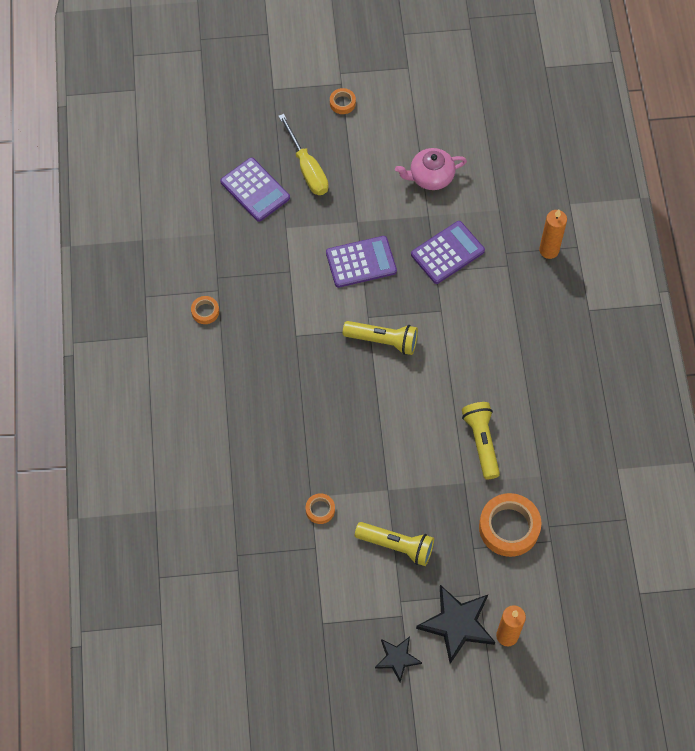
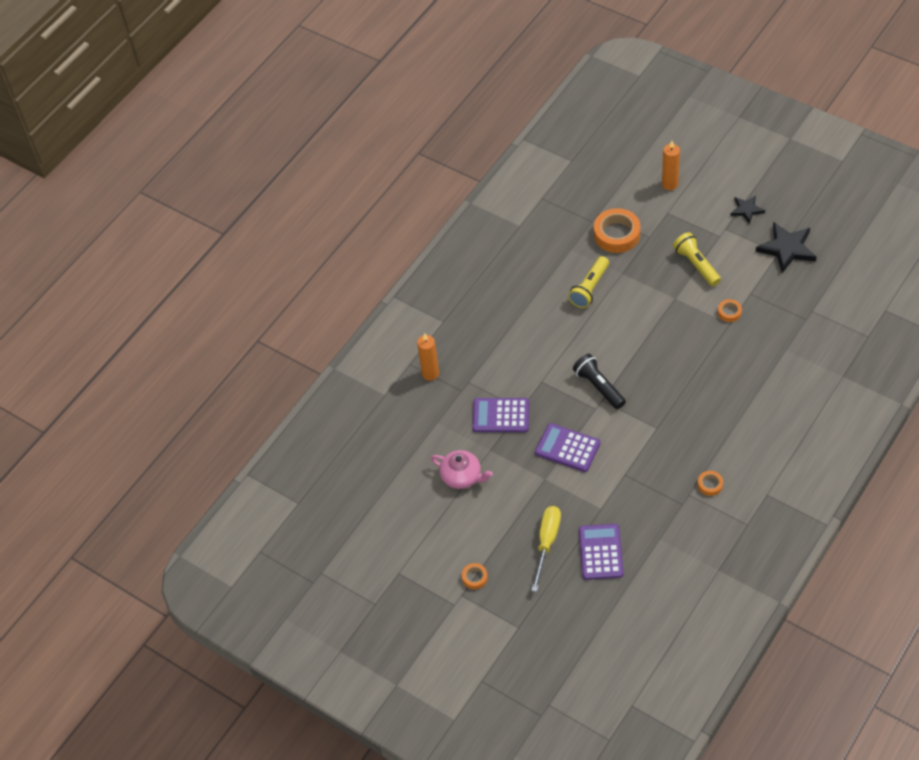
camera: 135 degrees left, 10 degrees down
yellow flashlight [343,321,418,355] -> black flashlight [573,354,626,409]
black star [416,585,495,664] -> black star moved to [756,222,816,273]

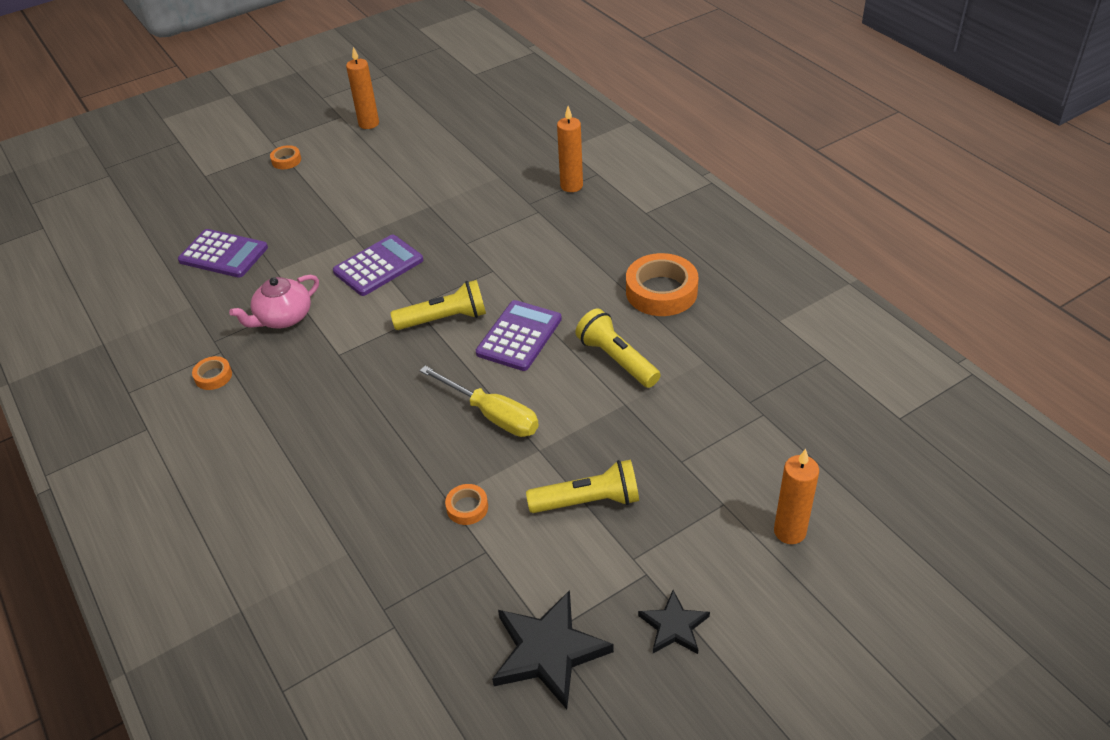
camera: 110 degrees right, 10 degrees down
pink teapot [431,450,493,489] -> pink teapot moved to [229,275,319,328]
purple calculator [472,398,529,432] -> purple calculator moved to [476,300,562,371]
yellow screwdriver [531,506,561,592] -> yellow screwdriver moved to [420,366,539,437]
black flashlight [573,354,626,409] -> yellow flashlight [390,280,486,330]
orange tape [594,208,640,253] -> orange tape moved to [626,253,699,316]
none -> orange candle [346,47,379,129]

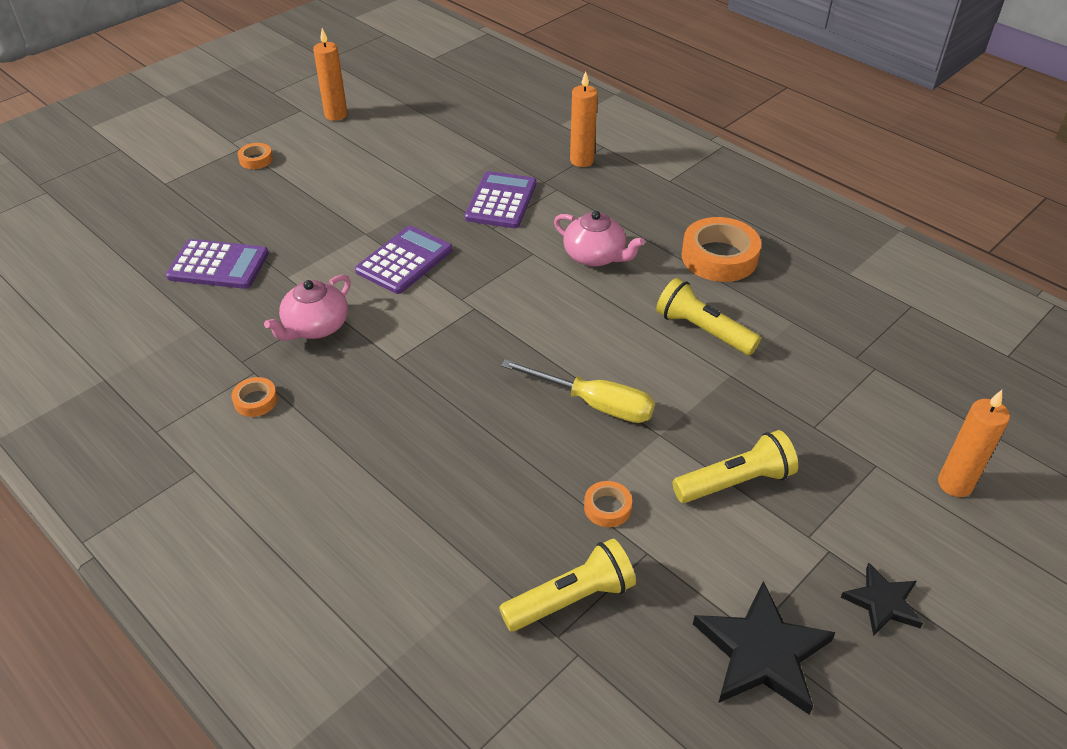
camera: 15 degrees left, 0 degrees up
yellow flashlight [390,280,486,330] -> yellow flashlight moved to [499,539,636,631]
purple calculator [476,300,562,371] -> purple calculator moved to [465,171,537,228]
none -> pink teapot [554,211,645,267]

